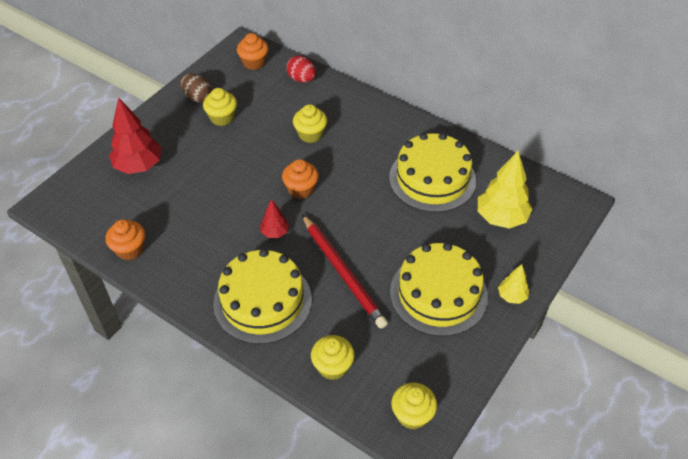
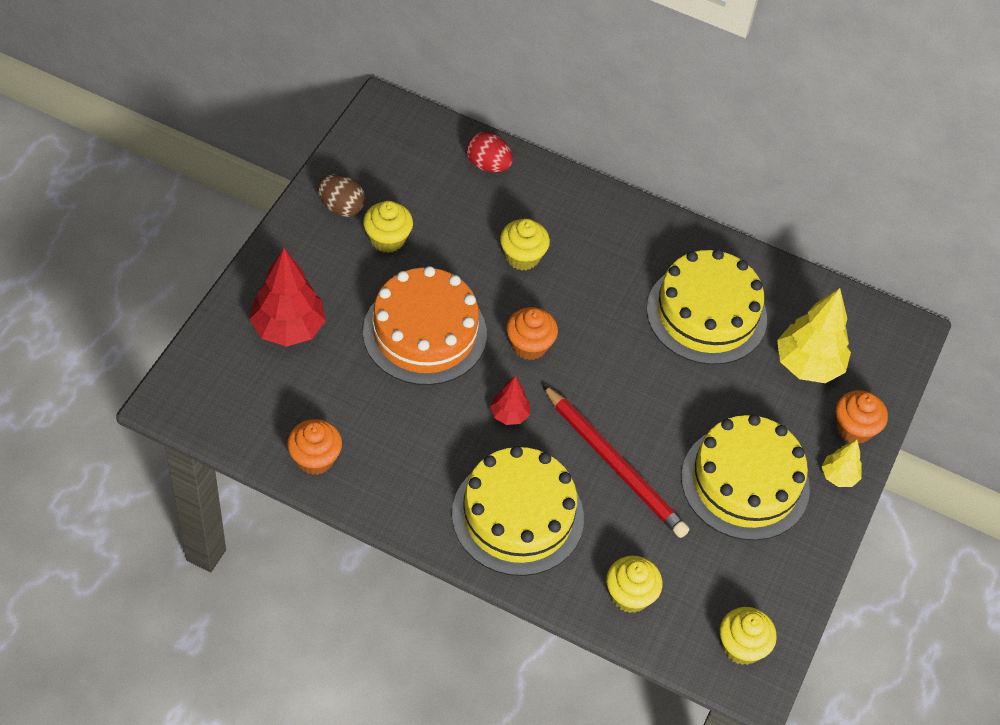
camera: 15 degrees left, 5 degrees up
orange cupcake [237,33,269,70] -> orange cupcake moved to [836,390,888,444]
none -> orange cake [363,266,487,385]

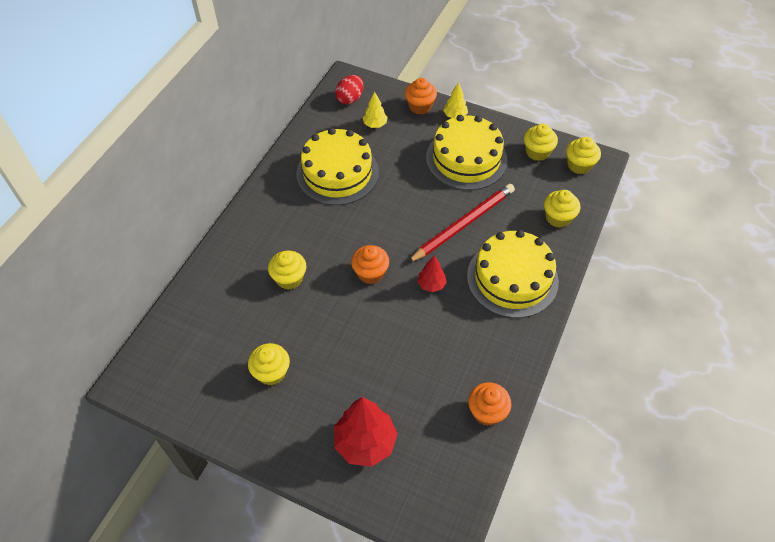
camera: 85 degrees left, 0 degrees up
brown egg [317,174,365,217] -> none
orange cake [363,266,487,385] -> none
red egg [466,132,513,172] -> red egg moved to [335,75,363,104]
yellow tree [777,288,851,383] -> yellow tree [363,91,388,128], size x0.53
none -> yellow cupcake [524,124,558,161]

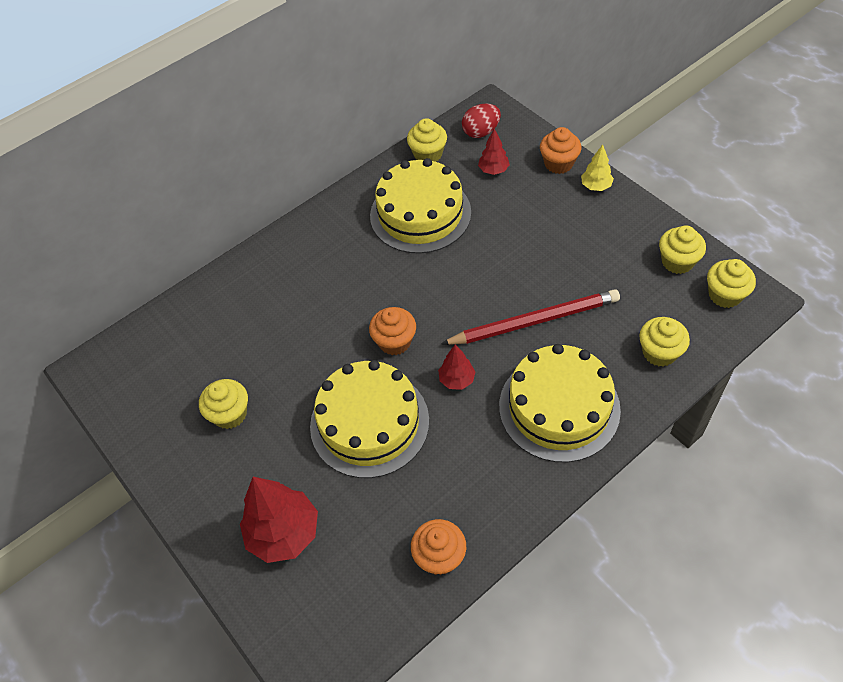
camera: 30 degrees right, 0 degrees up
yellow cupcake [268,251,306,290] -> yellow cupcake moved to [407,118,447,162]
yellow tree [363,91,388,128] -> red tree [478,129,510,175]
yellow cake [426,115,508,190] -> yellow cake moved to [310,360,429,478]

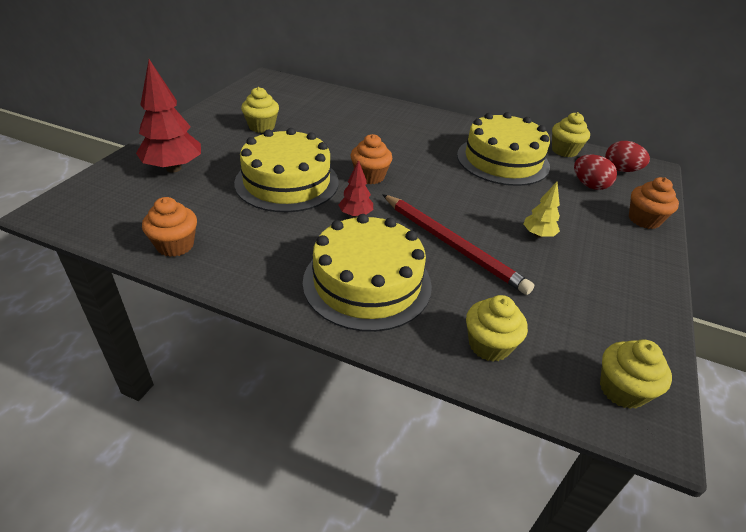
camera: 55 degrees right, 15 degrees down
red tree [478,129,510,175] -> red egg [574,155,617,190]
yellow tree [581,145,614,191] -> yellow tree moved to [524,182,560,238]
yellow cupcake [659,226,706,274] -> none

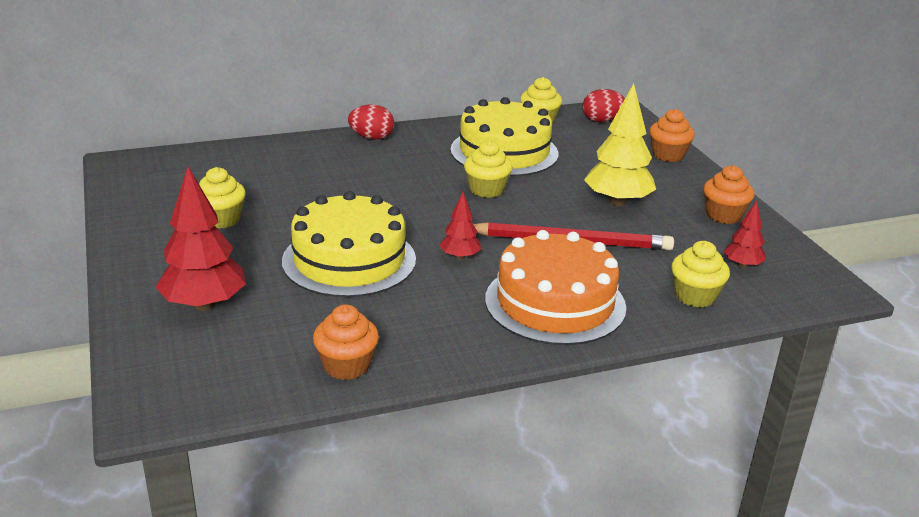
camera: 40 degrees left, 10 degrees down
yellow cake [303,214,432,332] -> orange cake [485,230,626,345]
orange cupcake [351,134,392,184] -> orange cupcake moved to [703,165,755,224]
yellow tree [524,182,560,238] -> yellow tree [584,84,656,207], size x1.89
red egg [574,155,617,190] -> red egg moved to [348,104,394,140]
yellow cupcake [600,339,672,409] -> yellow cupcake moved to [464,140,513,198]
none -> red tree [723,201,766,268]

